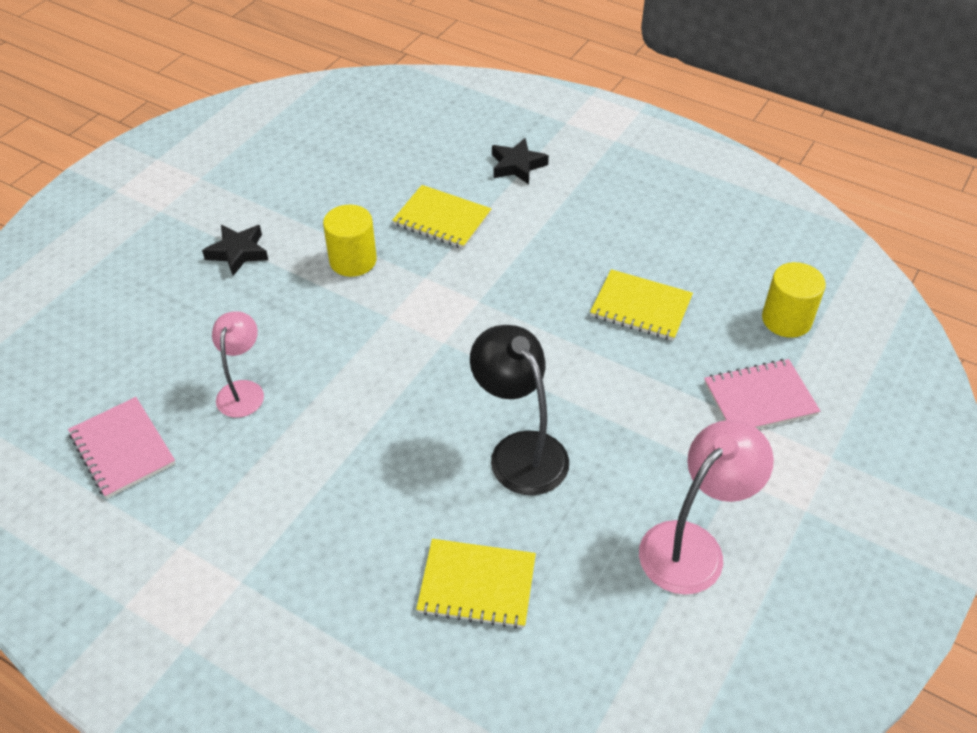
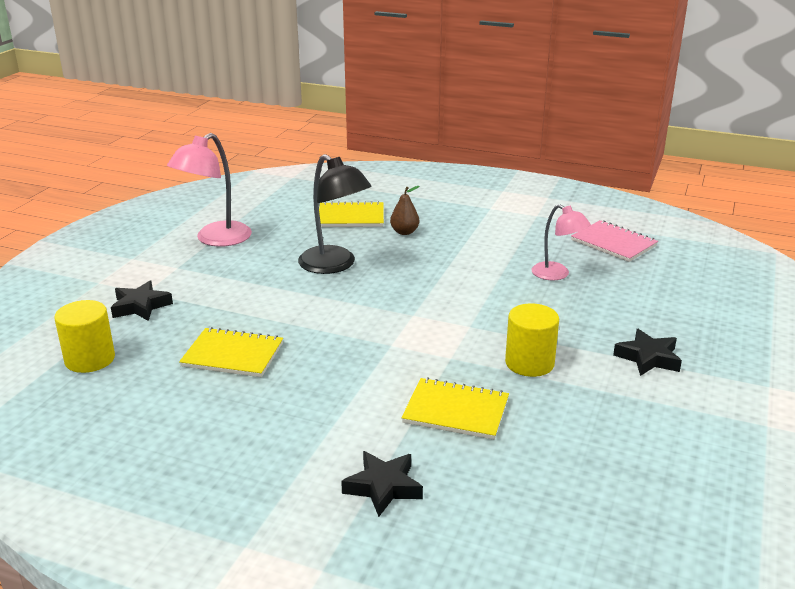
camera: 170 degrees right, 20 degrees down
pink lamp [212,311,264,418] -> pink lamp turned 45 degrees counterclockwise [532,204,591,280]
pink notebook [704,359,820,429] -> black star [111,280,173,321]
none -> brown pear [390,186,419,235]

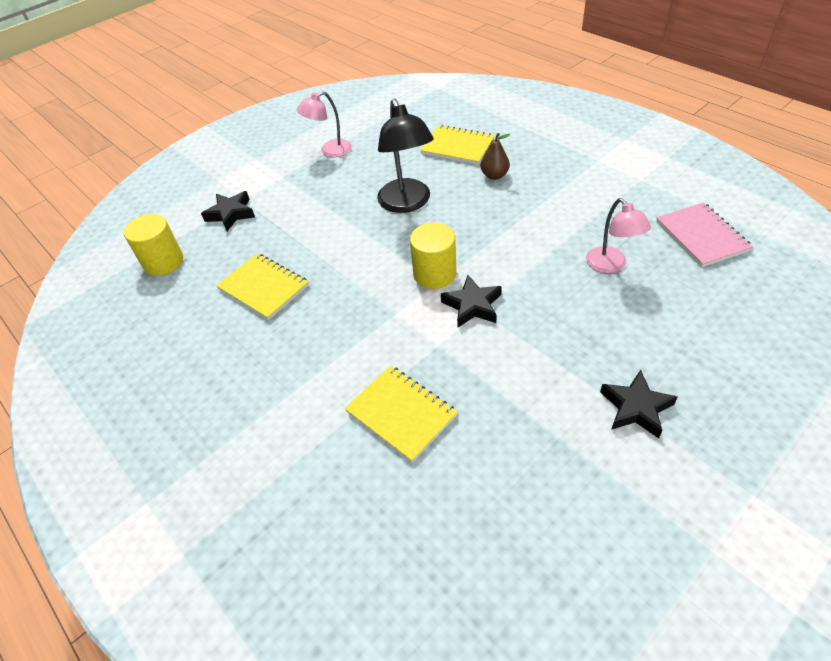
camera: 30 degrees right, 20 degrees up
pink lamp [167,133,252,247] -> pink lamp [297,91,352,157], size x0.64
black star [341,451,423,517] -> black star moved to [441,275,502,327]
yellow cylinder [505,303,559,377] -> yellow cylinder moved to [410,223,456,289]

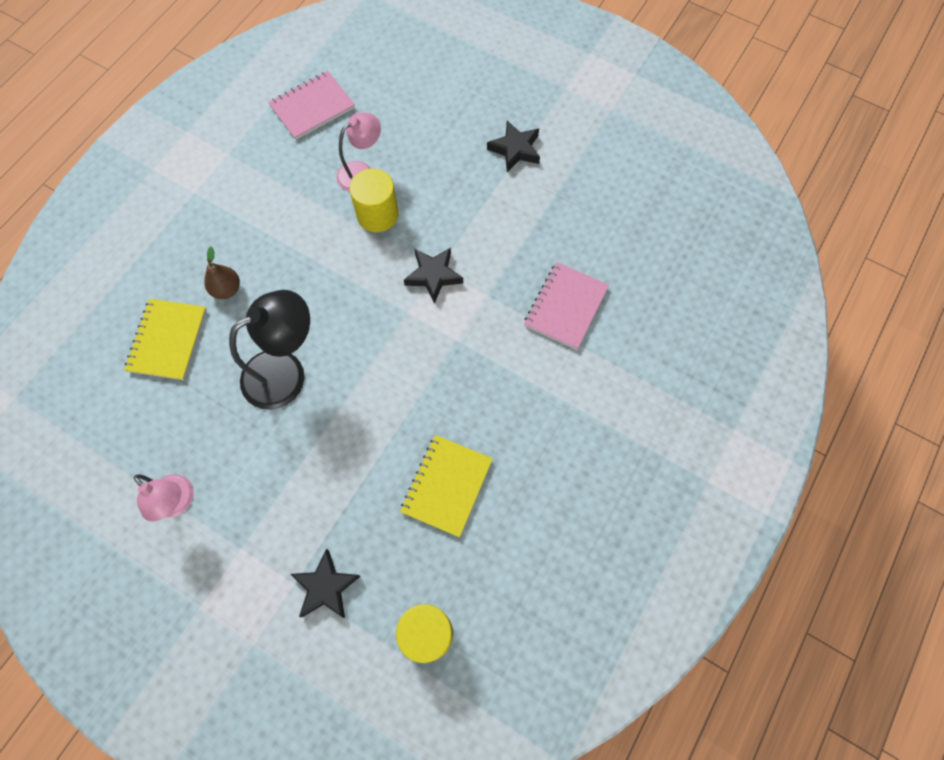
camera: 110 degrees left, 20 degrees up
yellow notebook [344,366,458,462] -> pink notebook [524,262,609,350]
yellow cylinder [410,223,456,289] -> yellow cylinder moved to [350,169,398,232]

